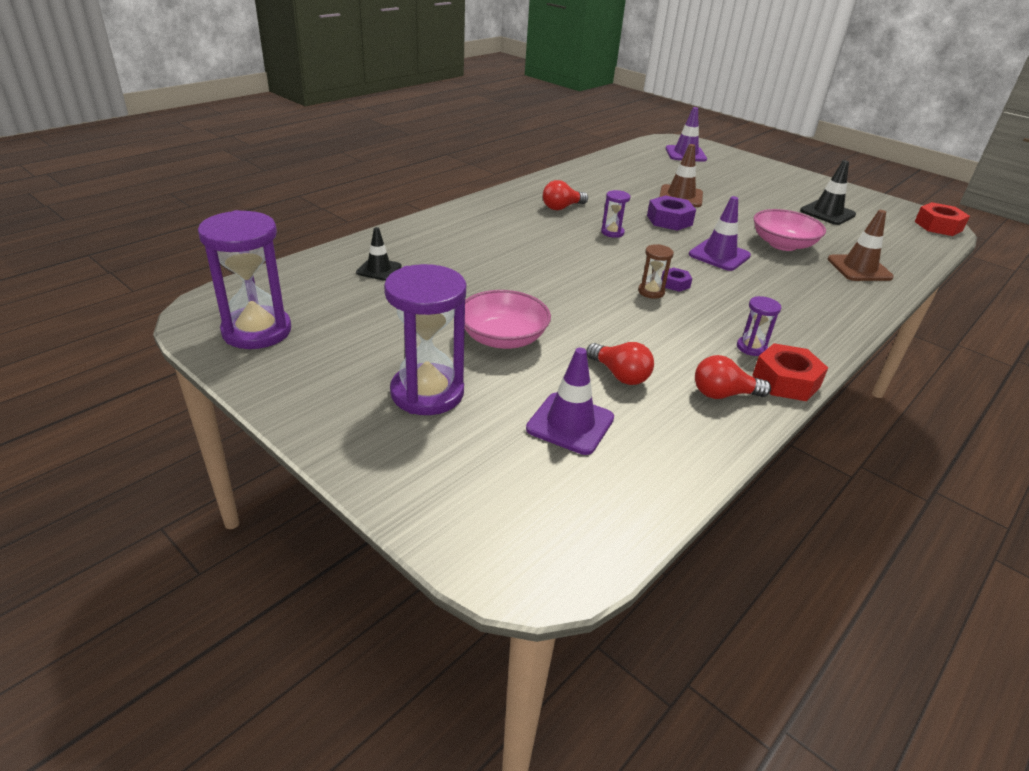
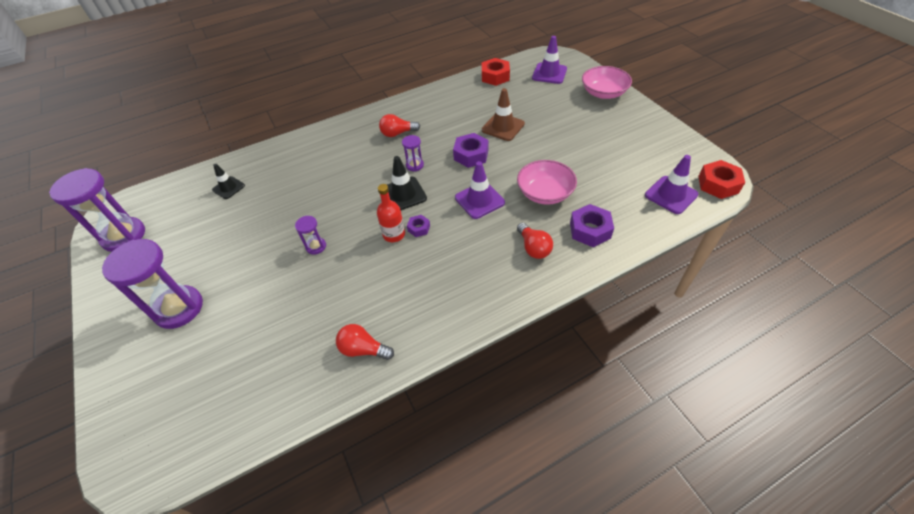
camera: 25 degrees right, 15 degrees up
pink bowl [465,290,551,349] -> pink bowl moved to [582,66,632,99]
purple traffic cone [526,348,614,455] -> purple traffic cone moved to [645,155,699,214]
red light bulb [586,342,654,385] -> red light bulb moved to [517,223,553,259]
brown hourglass [638,244,674,299] -> red bottle [377,184,405,242]
purple hourglass [737,296,781,356] -> purple hourglass moved to [295,216,326,255]
red nut [752,343,828,401] -> red nut moved to [482,58,510,86]
black traffic cone [800,160,856,225] -> black traffic cone moved to [387,156,427,210]
brown traffic cone [827,210,894,281] -> purple nut [570,204,614,247]

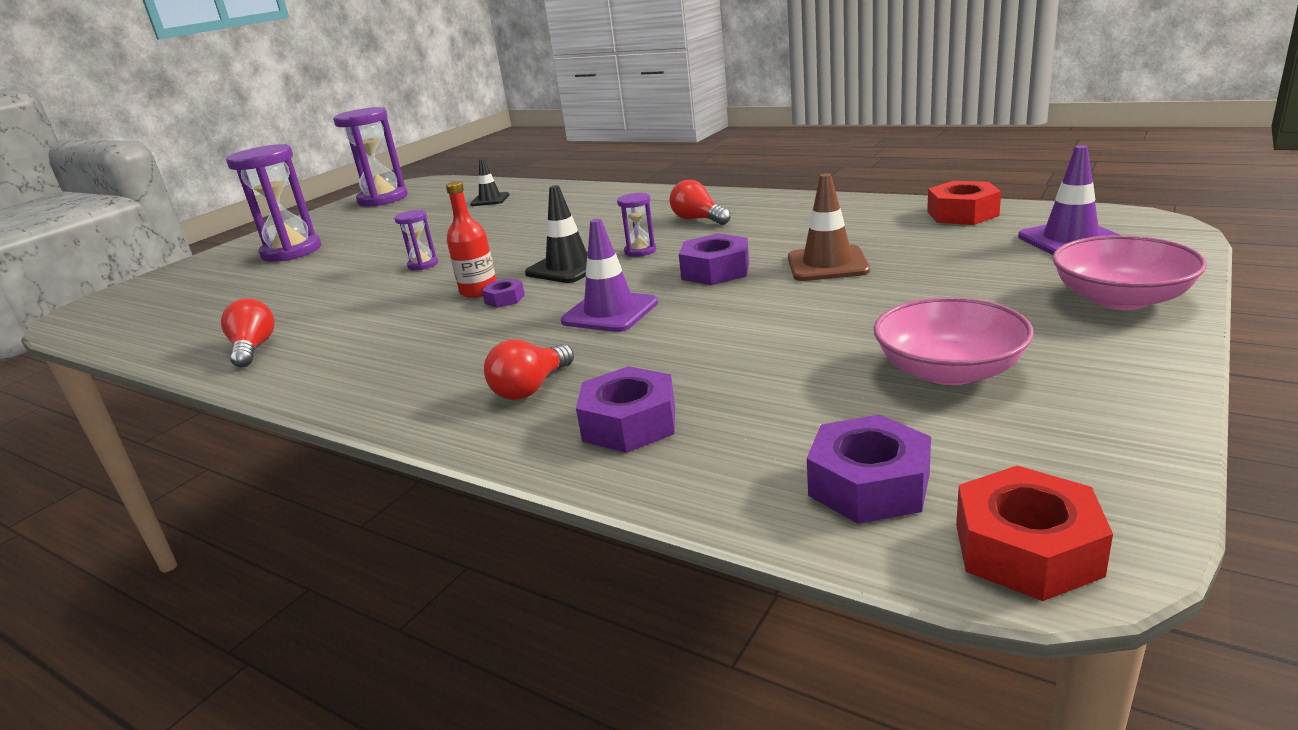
camera: 60 degrees right, 25 degrees down
pink bowl [517,160,577,205] -> pink bowl moved to [874,297,1034,385]
purple traffic cone [645,155,699,214] -> purple nut [807,414,931,524]

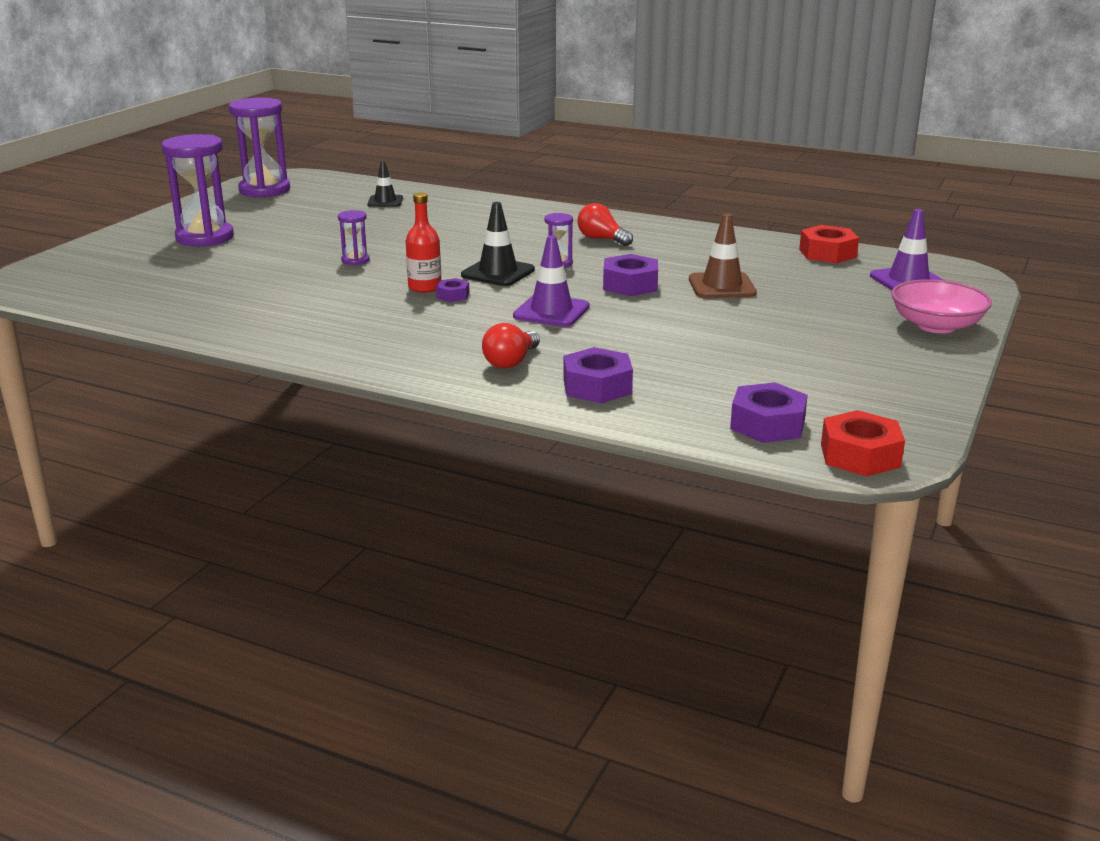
camera: 10 degrees left, 0 degrees up
red light bulb [221,298,274,367] -> none
pink bowl [874,297,1034,385] -> none

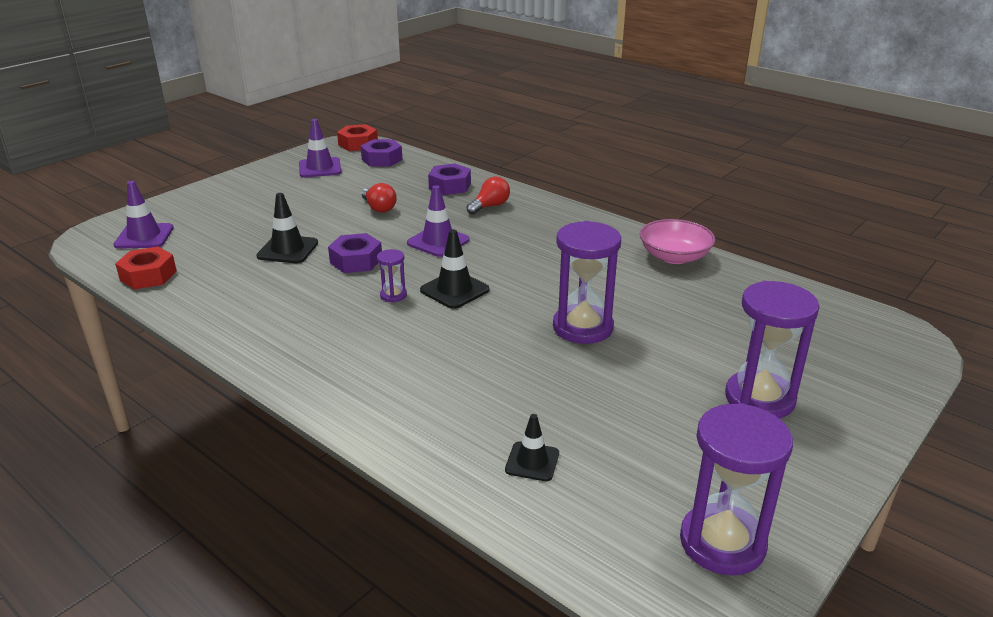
camera: 165 degrees left, 5 degrees up
purple hourglass [338,210,370,265] -> purple hourglass [553,221,621,344], size x2.14
red bottle [406,192,441,293] -> none
purple nut [436,278,470,302] -> none
red light bulb [578,203,633,246] -> red light bulb moved to [361,183,397,213]
brown traffic cone [689,213,757,298] -> black traffic cone [257,193,318,263]
pink bowl [891,279,992,333] -> pink bowl moved to [640,219,715,264]
none -> purple traffic cone [299,119,341,178]

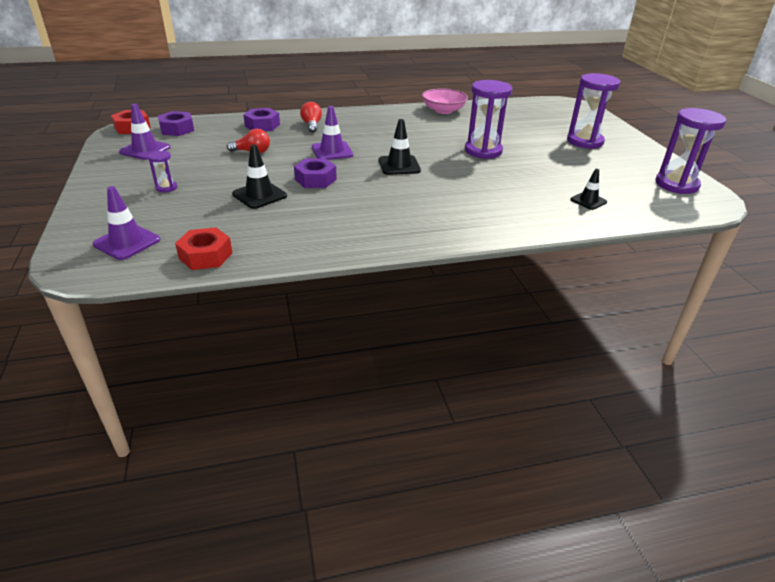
camera: 55 degrees left, 5 degrees up
purple hourglass [377,249,407,302] -> purple hourglass moved to [148,151,177,192]

